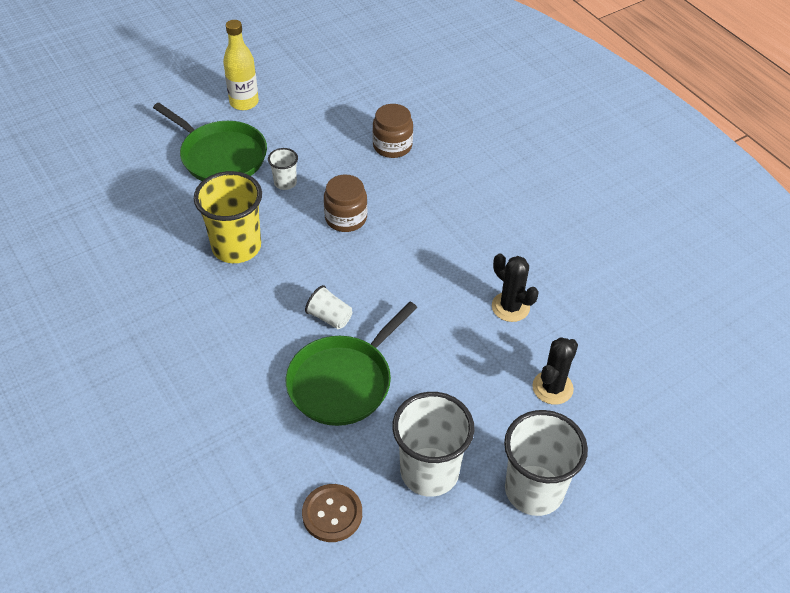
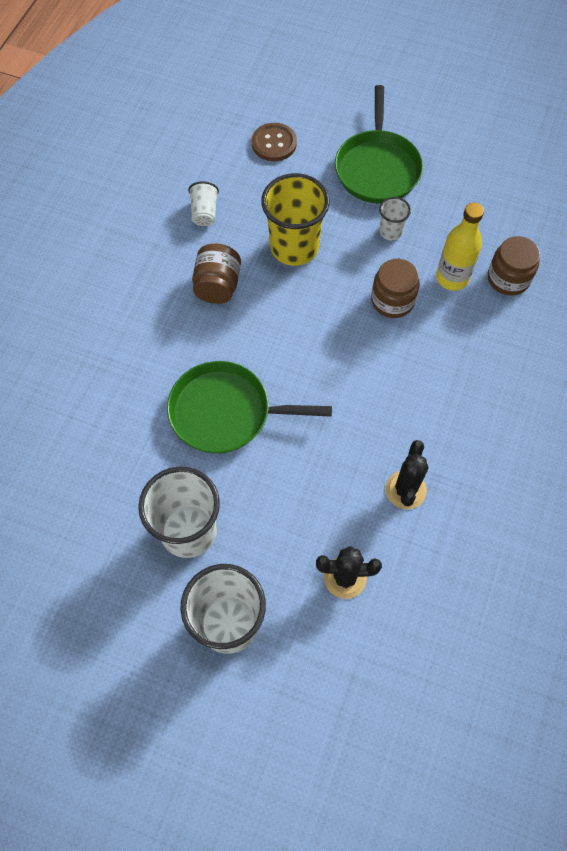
camera: 55 degrees right, 15 degrees up
yellow bottle [223,20,259,110] -> yellow bottle moved to [436,202,484,291]
brown button [302,484,362,542] -> brown button moved to [252,123,297,161]
white cup [305,285,352,329] -> white cup moved to [188,181,219,226]
none -> brown jar [192,243,241,304]

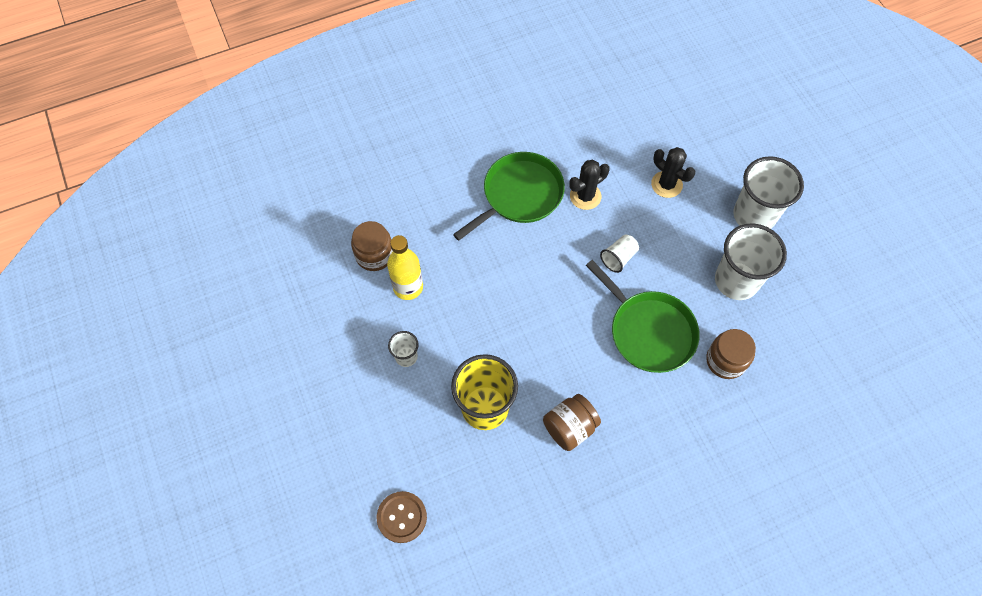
camera: 135 degrees left, 0 degrees up
white cup [188,181,219,226] -> white cup moved to [600,235,639,273]
green pan [335,85,423,203] -> green pan moved to [453,152,565,241]
brown jar [371,259,420,318] -> brown jar moved to [706,329,756,379]

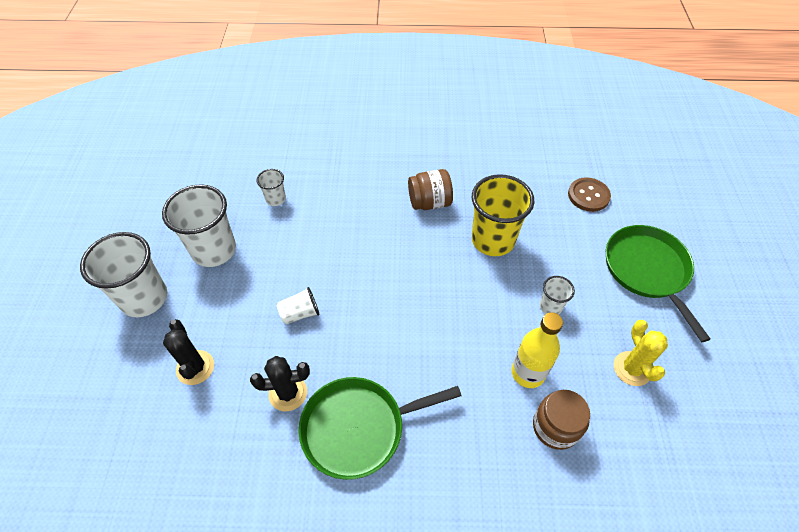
camera: 155 degrees left, 10 degrees down
green pan [586,260,700,373] -> green pan moved to [606,225,711,342]
brown jar [706,329,756,379] -> white cup [257,169,286,206]
none -> yellow cactus [614,320,668,386]

